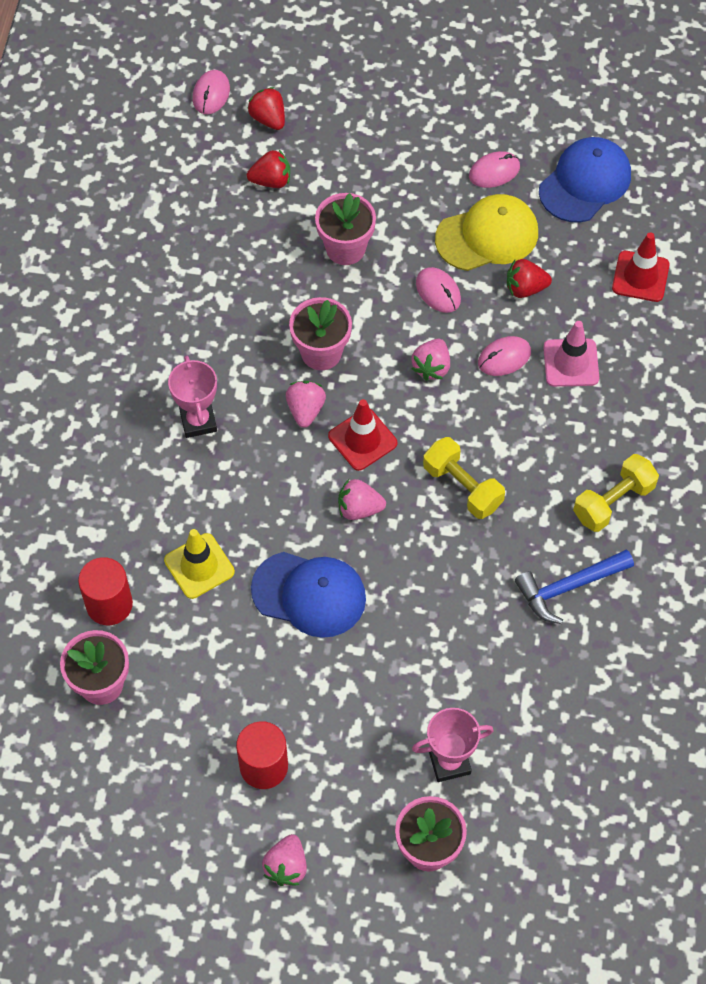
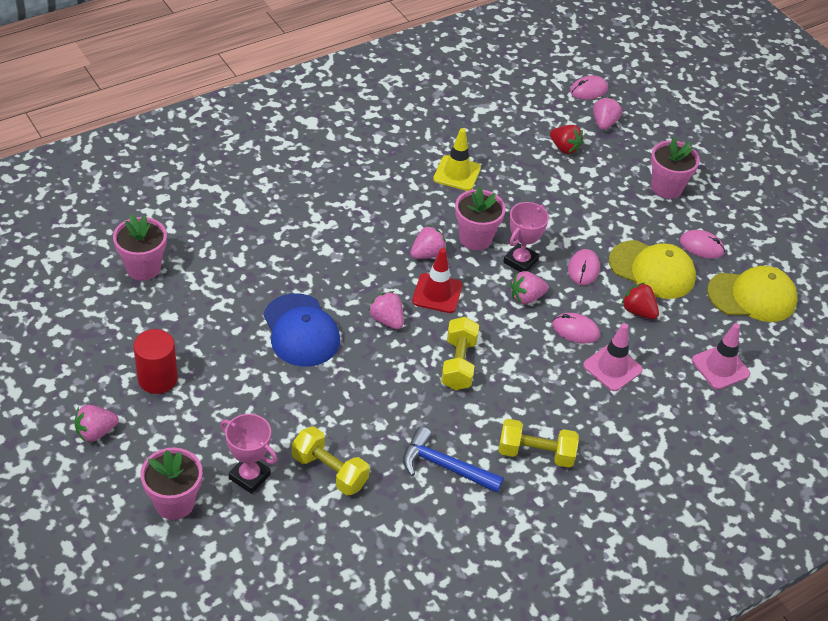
camera: 45 degrees right, 15 degrees down
red cylinder [78,557,133,625] -> none
yellow traffic cone [164,529,235,599] -> yellow traffic cone moved to [433,128,481,191]
pink trophy [168,355,217,438] -> pink trophy moved to [503,202,549,272]
red strawberry [247,87,285,130] -> pink strawberry [593,97,622,130]
pink flower pot [315,193,376,265] -> pink flower pot moved to [651,138,700,199]
blue cap [539,137,631,223] -> yellow cap [707,266,797,322]
red traffic cone [612,232,670,302] -> pink traffic cone [692,323,750,390]
none -> yellow dumbbell [292,426,370,495]

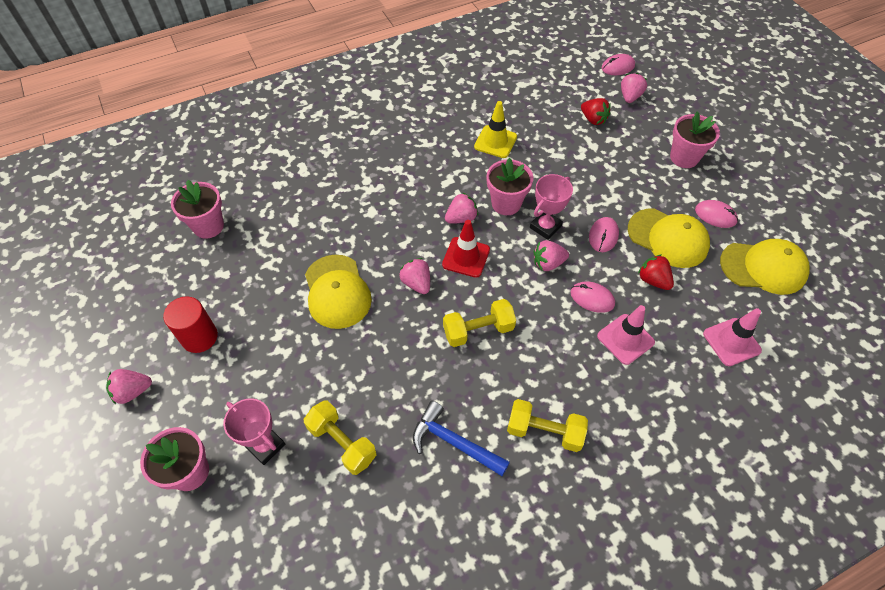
camera: 10 degrees right, 10 degrees up
blue cap [263,293,340,367] -> yellow cap [305,255,372,329]
yellow dumbbell [441,317,479,390] -> yellow dumbbell turned 60 degrees clockwise [443,299,516,347]

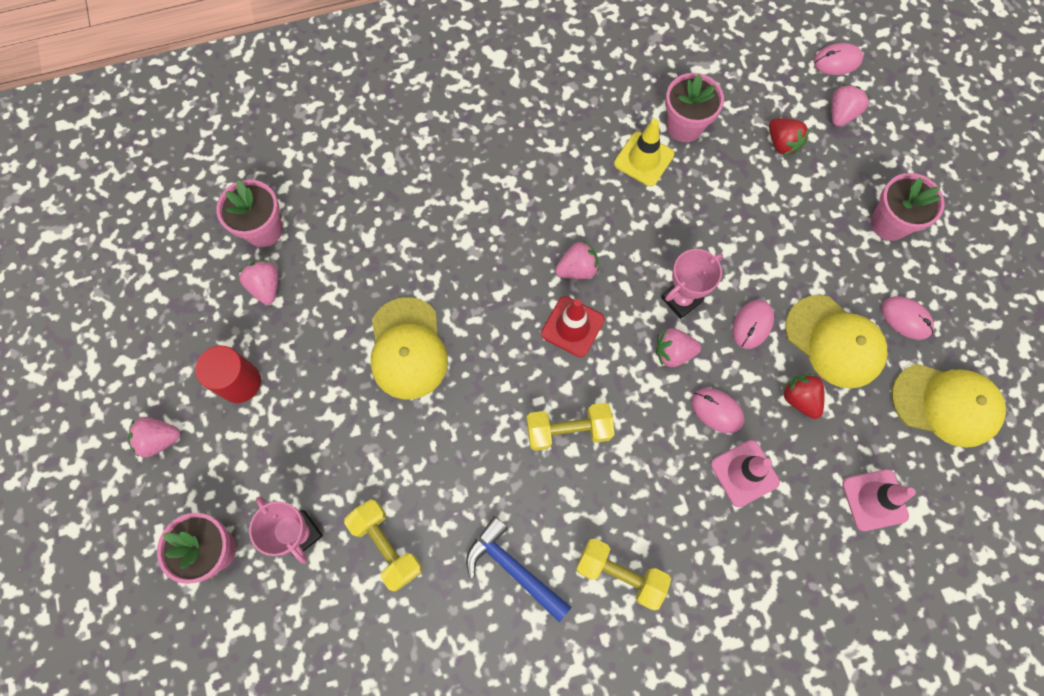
camera: 10 degrees right, 15 degrees up
pink strawberry [399,258,430,294] -> pink strawberry moved to [239,260,279,305]
pink flower pot [487,158,533,215] -> pink flower pot moved to [665,73,724,142]

